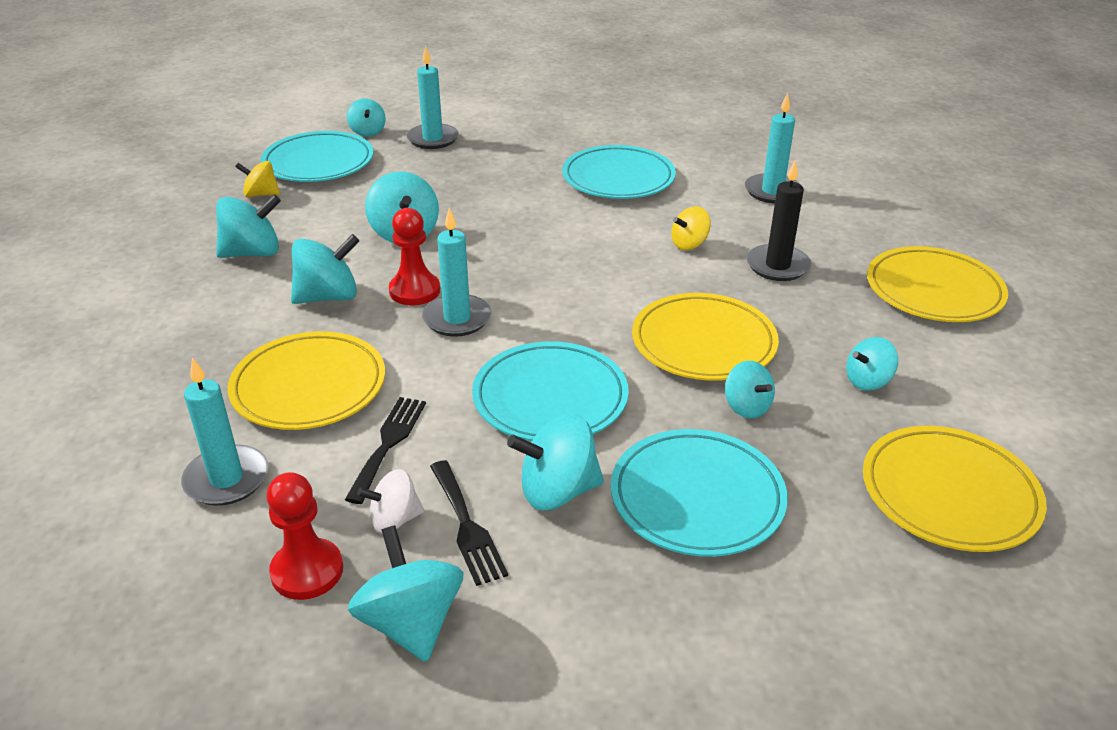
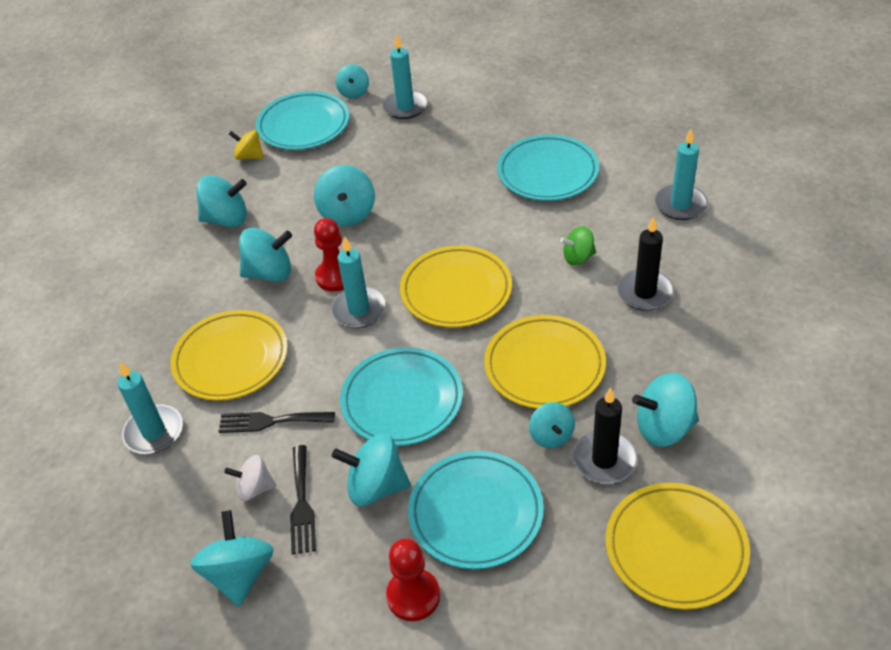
camera: 20 degrees right, 10 degrees up
red pawn [266,472,343,600] -> red pawn moved to [386,538,440,621]
black fork [345,397,426,504] -> black fork turned 120 degrees counterclockwise [218,412,335,433]
yellow spinning top [671,206,711,250] -> green spinning top [560,226,596,266]
turquoise spinning top [846,337,898,391] -> turquoise spinning top [632,373,699,447], size x1.59
yellow plate [867,246,1008,322] -> yellow plate moved to [400,245,512,328]
none -> black candle [572,387,637,484]

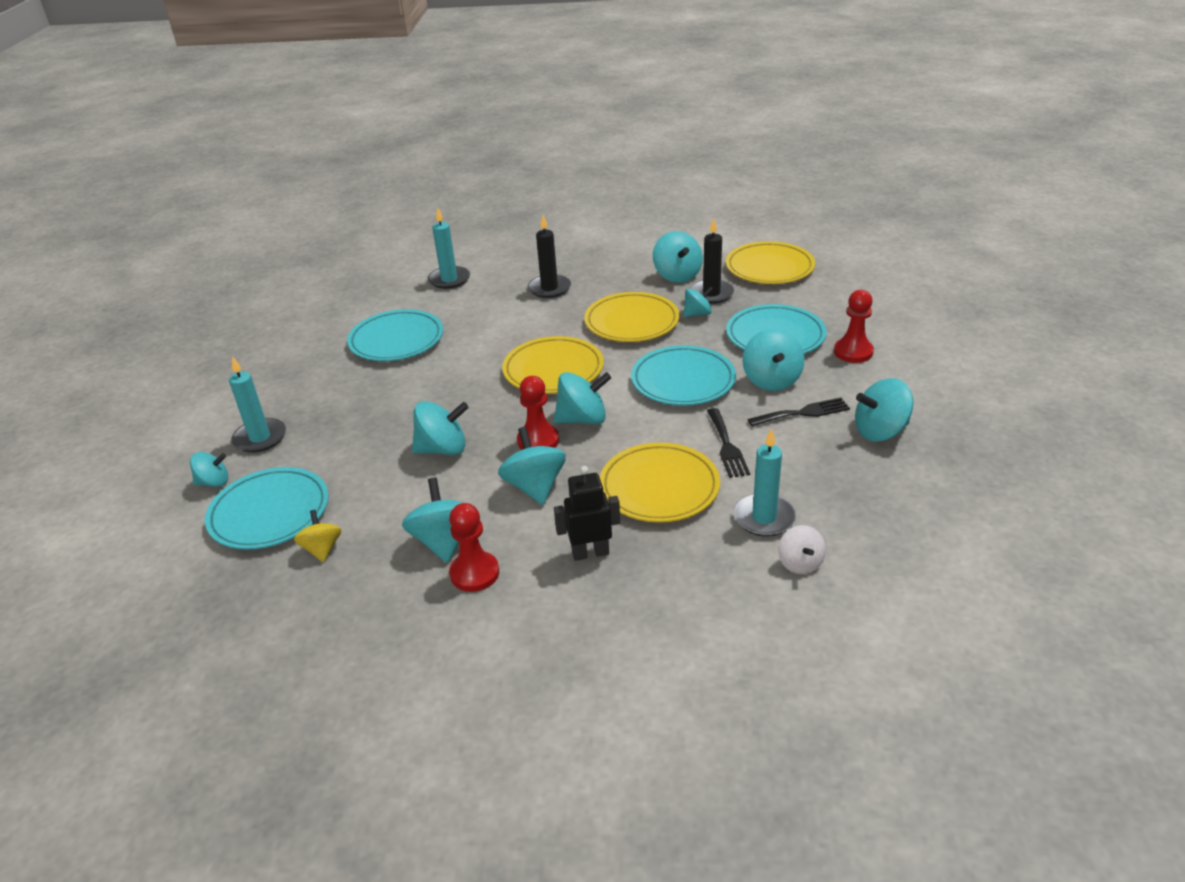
camera: 100 degrees left, 10 degrees down
white spinning top [224,455,276,501] -> white spinning top moved to [778,525,826,574]
yellow spinning top [229,130,264,160] -> yellow spinning top turned 150 degrees clockwise [294,510,341,562]
turquoise candle [331,237,386,328] -> turquoise spinning top [554,372,611,424]
green spinning top [560,226,596,266] -> none
none -> red pawn [449,503,499,592]
none -> black robot [554,466,620,561]

